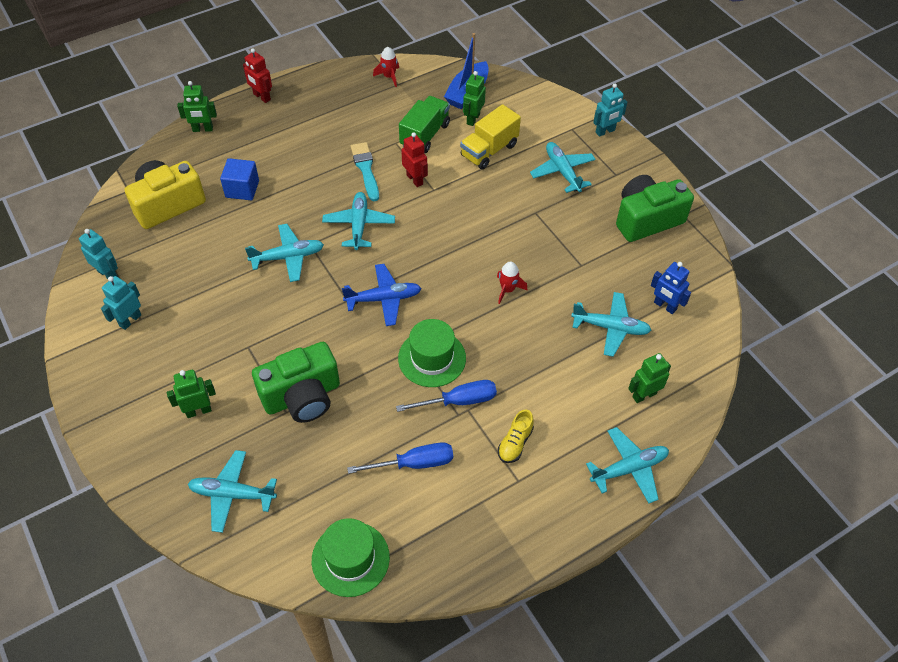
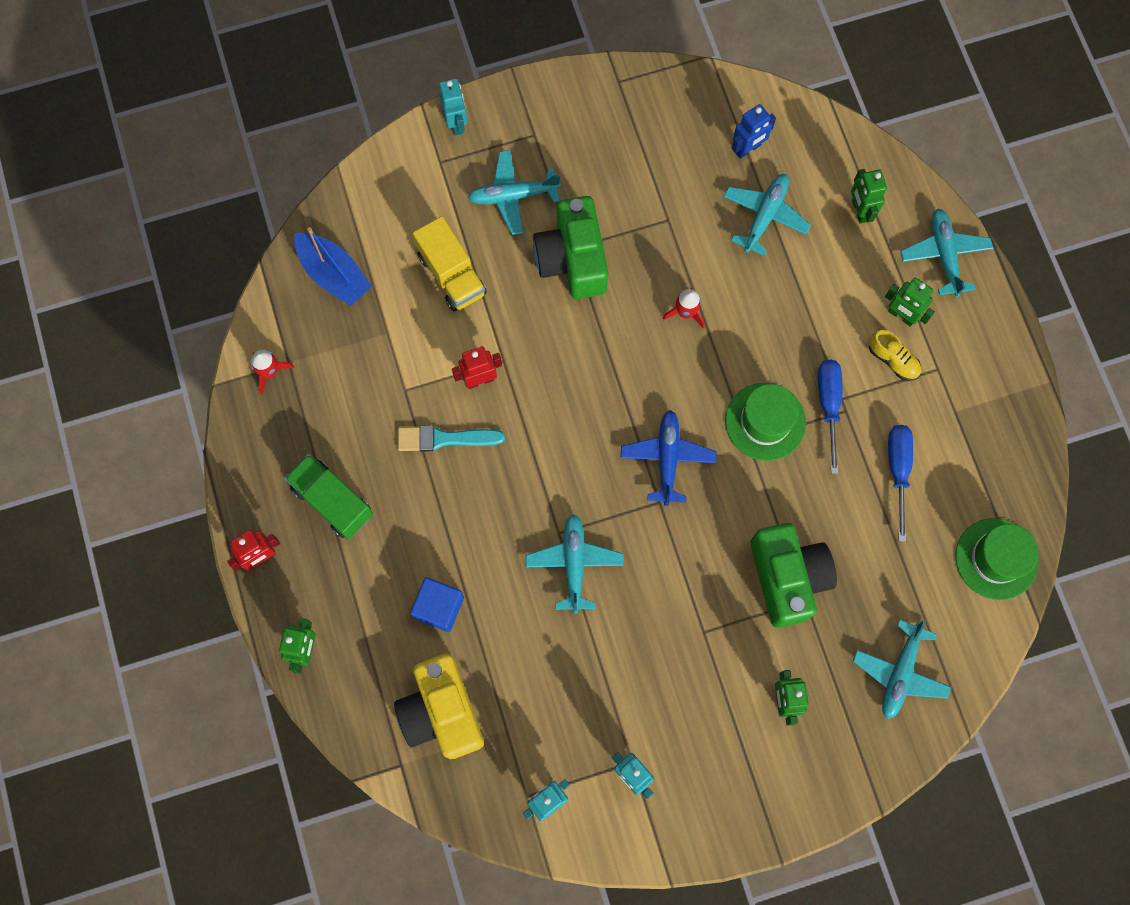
camera: 75 degrees left, 20 degrees up
turquoise plane [322,192,395,250] -> none
green truck [399,96,450,153] -> green truck moved to [284,454,373,539]
green robot [463,71,486,126] -> green robot moved to [885,278,935,327]
green camera [616,175,694,242] -> green camera moved to [533,196,608,299]

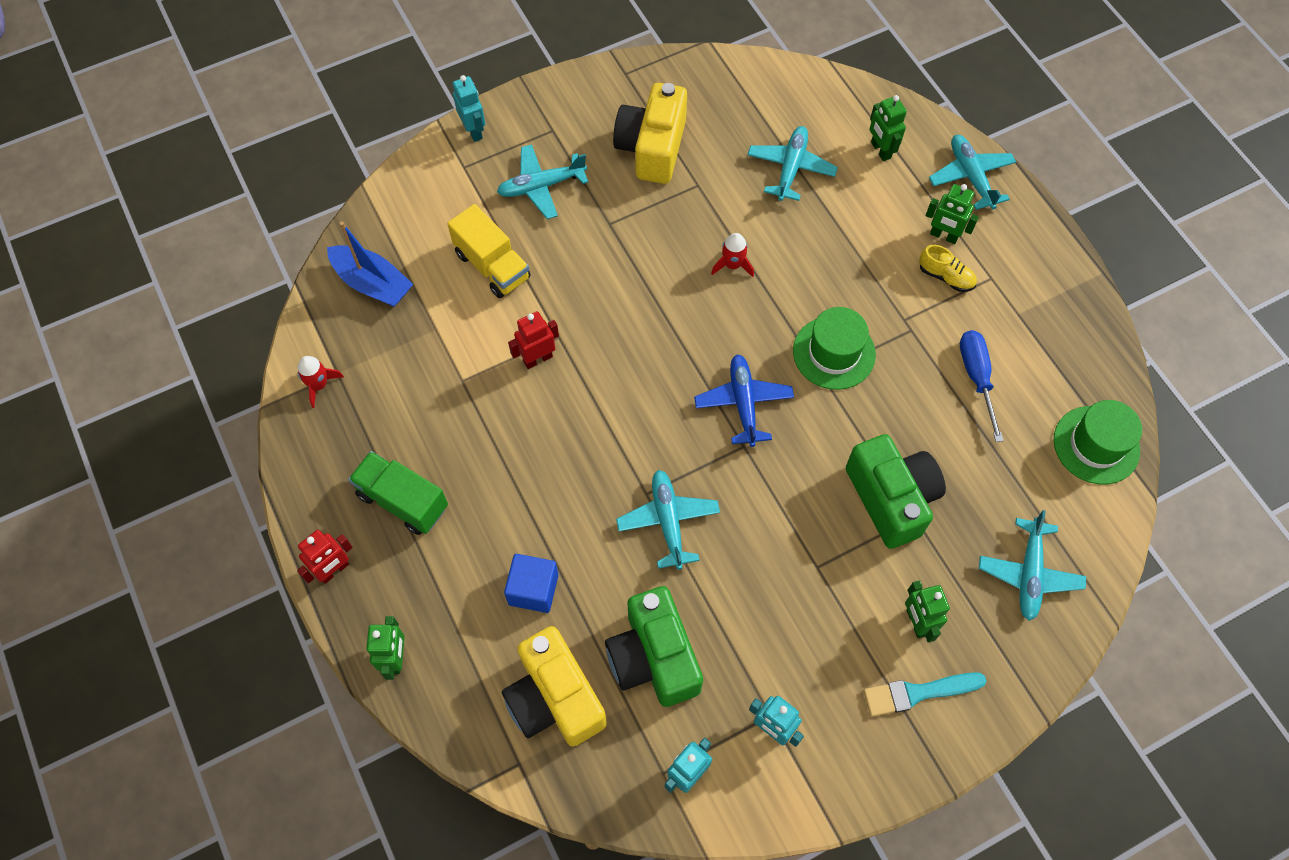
camera: 10 degrees left, 10 degrees down
turquoise brush [398,425,505,452] -> turquoise brush moved to [864,672,986,717]
green camera [533,196,608,299] -> green camera moved to [605,586,703,707]
blue robot [732,104,776,159] -> none
blue screwdriver [818,360,842,474] -> none
none -> yellow camera [613,83,687,184]

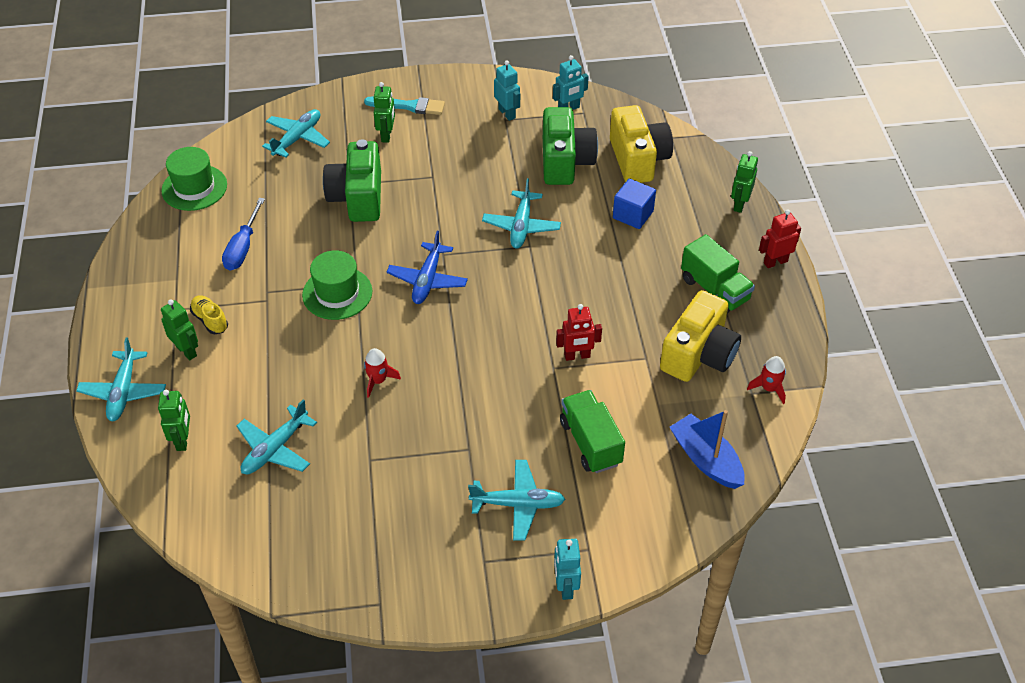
camera: 160 degrees left, 15 degrees down
yellow truck [447,204,531,298] -> green truck [560,390,625,473]
yellow camera [613,83,687,184] -> yellow camera moved to [660,290,741,382]

